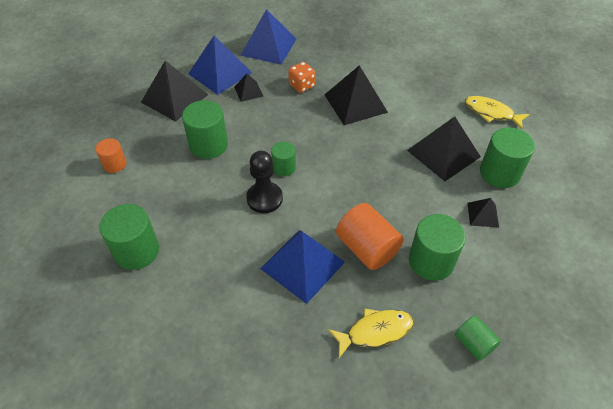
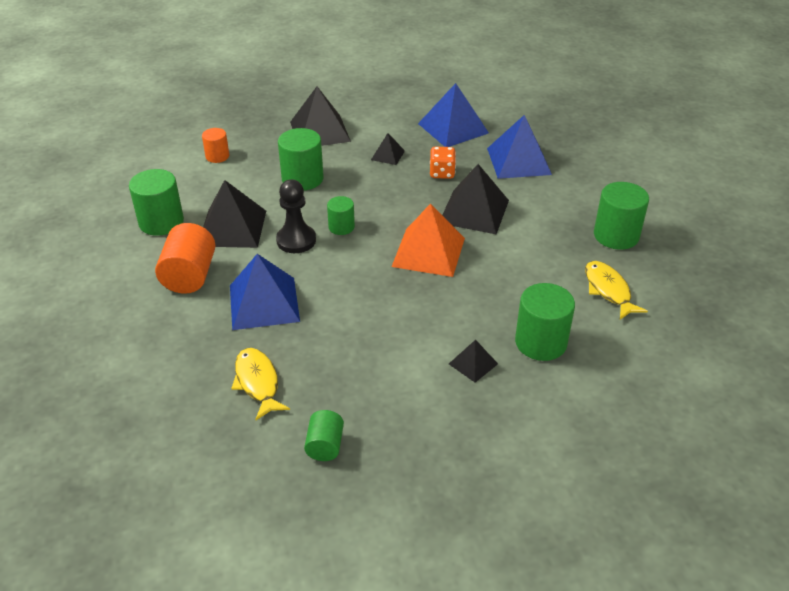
camera: 40 degrees right, 10 degrees down
blue pyramid [188,35,252,95] -> blue pyramid moved to [487,115,552,179]
yellow fish [328,308,414,358] -> yellow fish turned 135 degrees counterclockwise [231,348,290,420]
orange cylinder [336,203,404,270] -> orange cylinder moved to [155,223,215,294]
black pyramid [407,116,481,181] -> black pyramid moved to [203,180,266,248]
green cylinder [409,214,466,281] -> green cylinder moved to [594,182,649,250]
none -> orange pyramid [392,203,465,277]

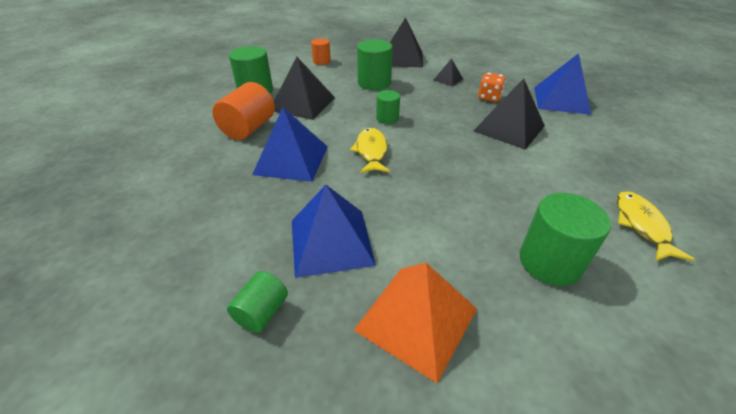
camera: 20 degrees right, 0 degrees up
yellow fish [231,348,290,420] -> yellow fish moved to [350,128,390,173]
black pawn [276,179,316,253] -> none
orange pyramid [392,203,465,277] -> orange pyramid moved to [354,263,477,383]
blue pyramid [418,83,489,147] -> blue pyramid moved to [292,185,376,278]
black pyramid [449,340,498,382] -> none
green cylinder [594,182,649,250] -> none

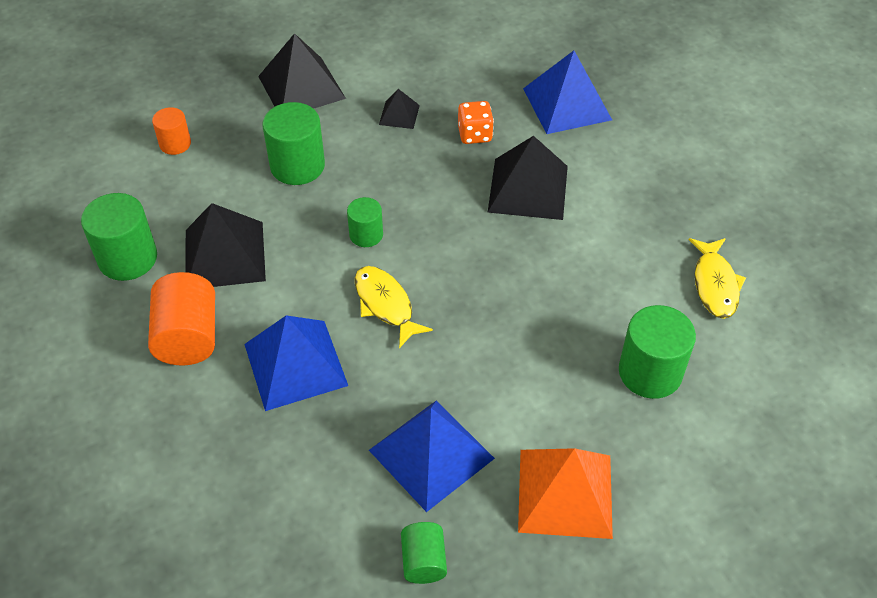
camera: 30 degrees left, 10 degrees up
yellow fish [617,191,695,261] -> yellow fish turned 150 degrees counterclockwise [689,238,746,319]

